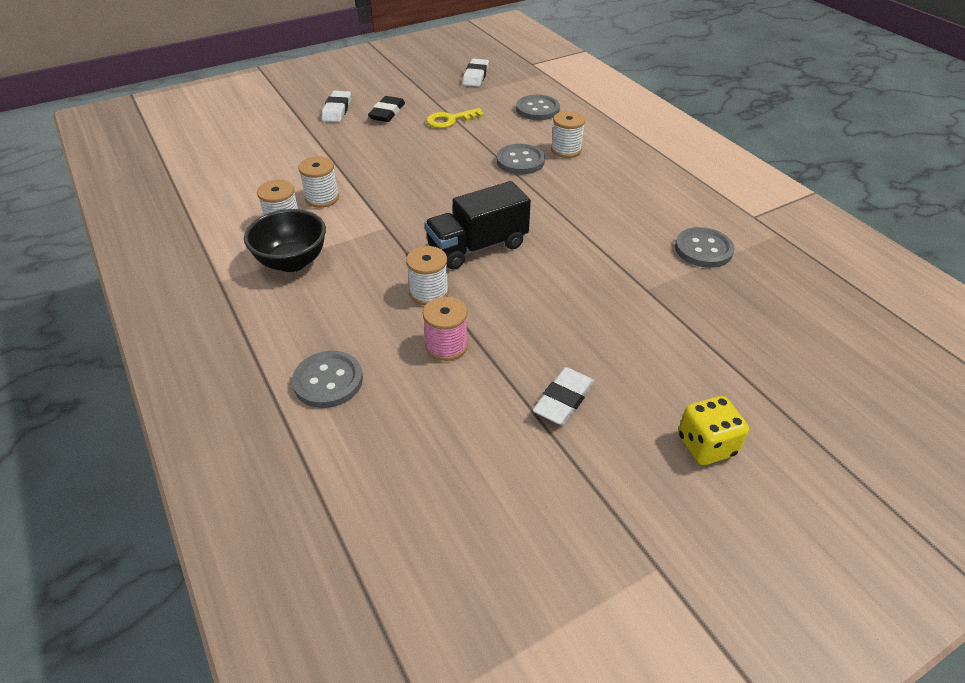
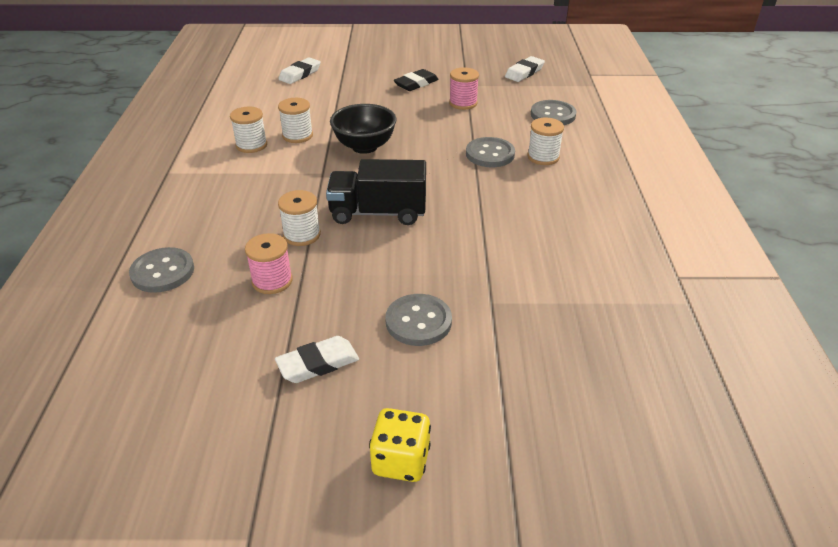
camera: 30 degrees right, 5 degrees down
black bowl [244,209,326,272] -> black bowl moved to [330,104,397,154]
white eraser [322,91,351,122] -> white eraser moved to [278,57,321,84]
yellow key [426,108,484,128] -> pink spool [449,67,479,110]
grey button [675,227,734,268] -> grey button moved to [385,294,452,346]

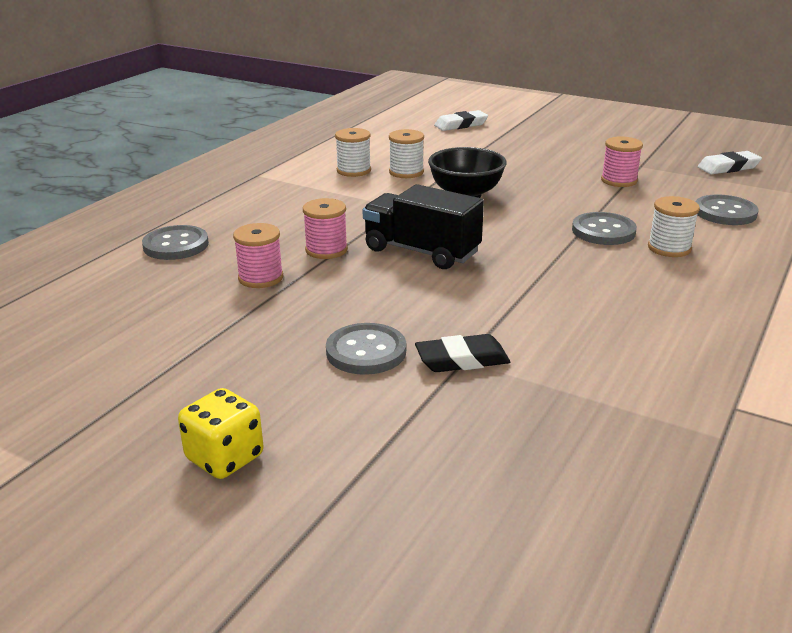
camera: 30 degrees right, 10 degrees down
white eraser [275,336,359,383] -> none
white spool [278,190,321,246] -> pink spool [303,198,348,259]
black eraser [393,69,439,91] -> black eraser moved to [415,334,510,372]

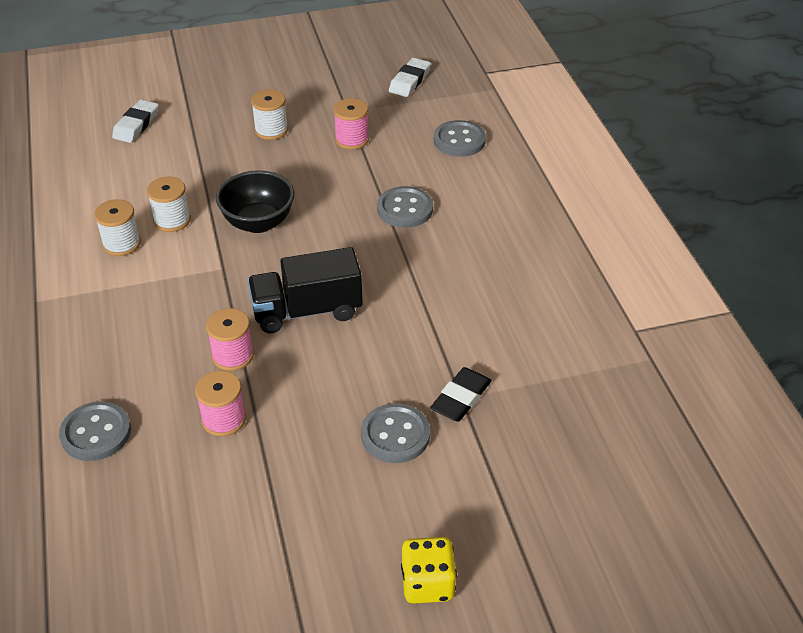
camera: 45 degrees left, 15 degrees up
white spool [648,196,700,257] -> white spool moved to [251,89,288,140]

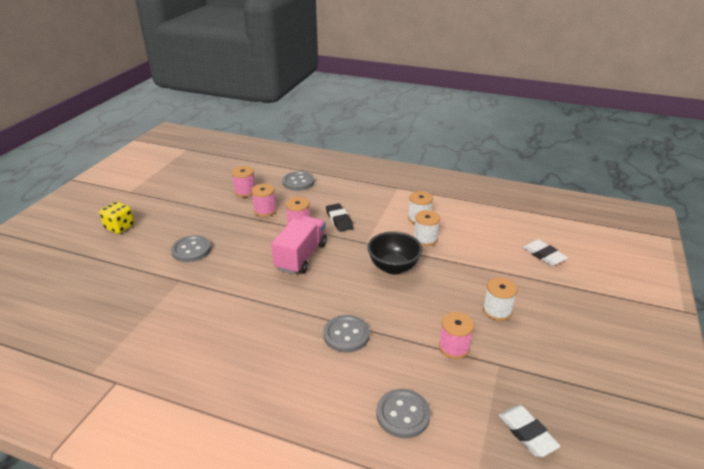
camera: 125 degrees right, 10 degrees down
black truck [247,247,363,333] -> pink truck [271,216,327,274]
black eraser [430,367,492,422] -> black eraser moved to [326,203,353,232]
none -> pink spool [232,166,255,197]

